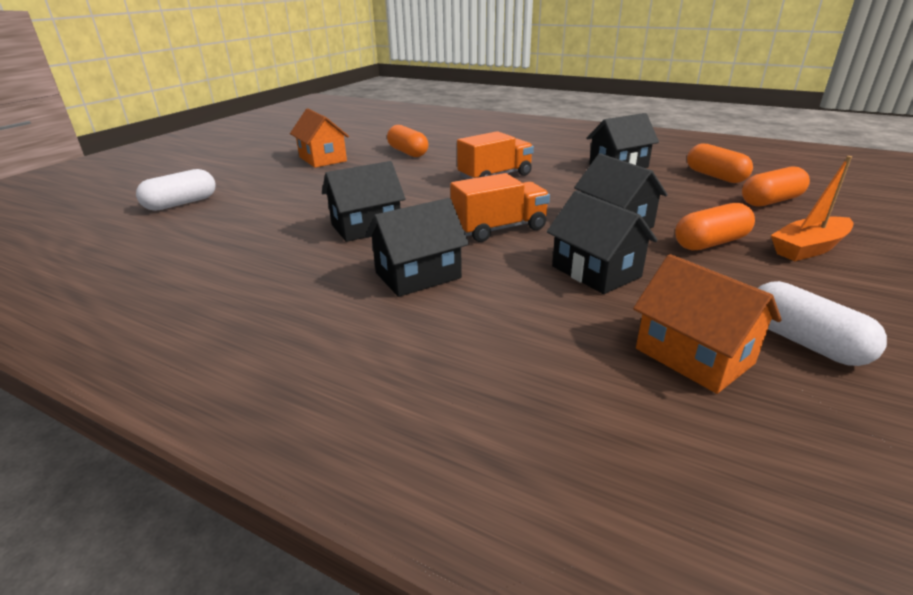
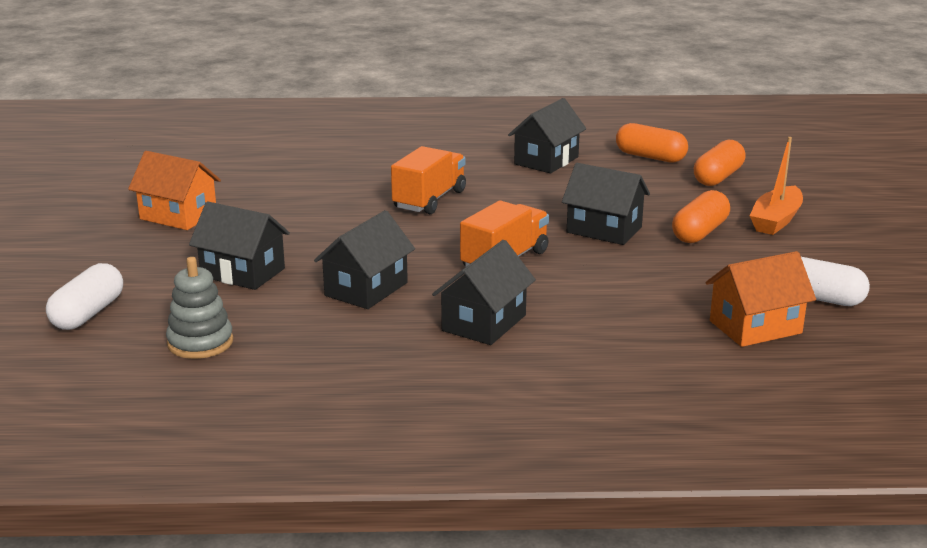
camera: 30 degrees left, 5 degrees down
orange capsule [387,125,428,157] -> none
black house [547,190,658,294] -> black house moved to [189,201,290,290]
orange house [633,254,782,394] -> orange house turned 45 degrees counterclockwise [705,251,816,347]
none -> grey stacking toy [166,257,233,359]

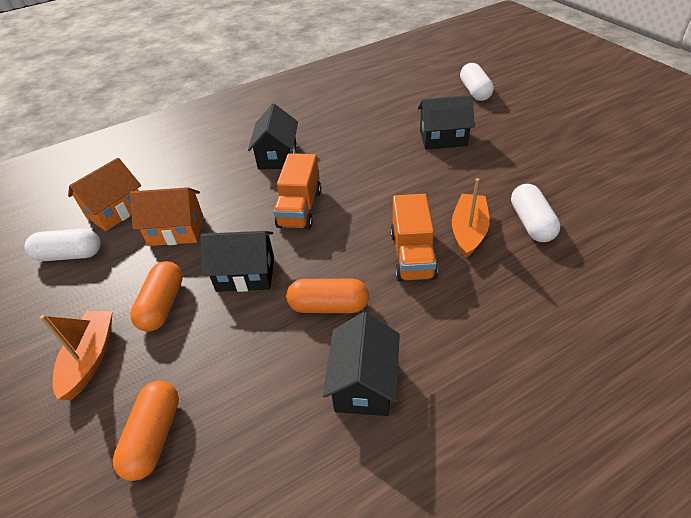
camera: 155 degrees right, 20 degrees up
orange house [128,151,221,230] -> orange house moved to [130,187,203,246]
grey stacking toy [166,257,233,359] -> none
black house [314,210,415,309] -> none
orange capsule [616,123,688,163] -> orange capsule moved to [286,279,369,313]
none -> orange boat [452,178,489,258]
none -> white capsule [511,184,560,242]

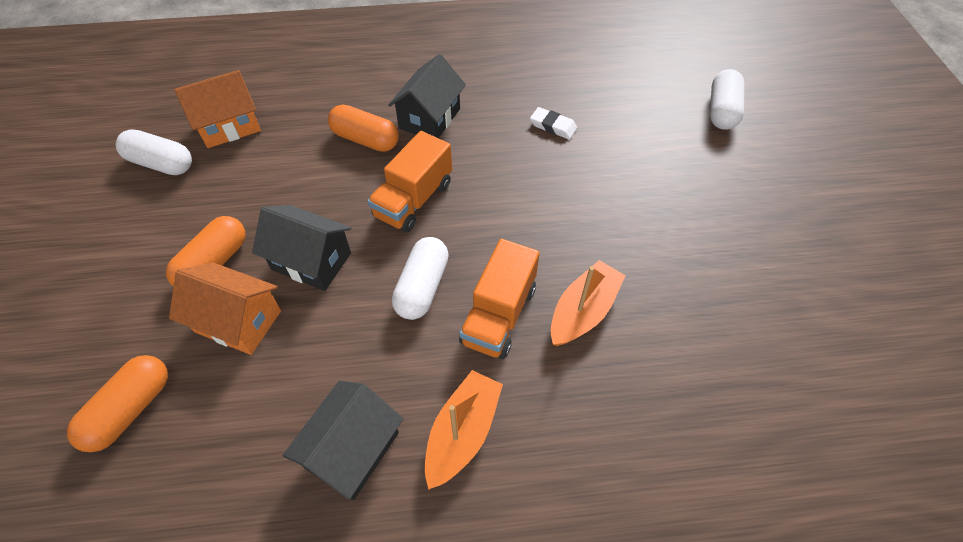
camera: 20 degrees right, 10 degrees up
orange boat [40,311,112,400] -> orange boat moved to [425,370,503,490]
orange house [130,187,203,246] -> orange house moved to [169,262,281,355]
orange capsule [286,279,369,313] -> orange capsule moved to [328,104,399,152]
black house [418,95,475,150] -> none
white capsule [511,184,560,242] -> white capsule moved to [392,237,449,320]
none -> white eraser [530,107,577,139]

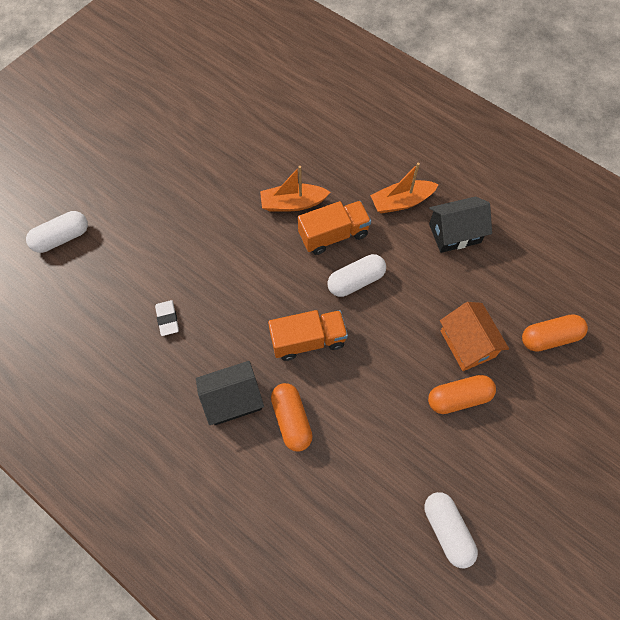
camera: 135 degrees left, 10 degrees up
orange house [174,70,261,148] -> none
black house [252,205,351,291] -> none

